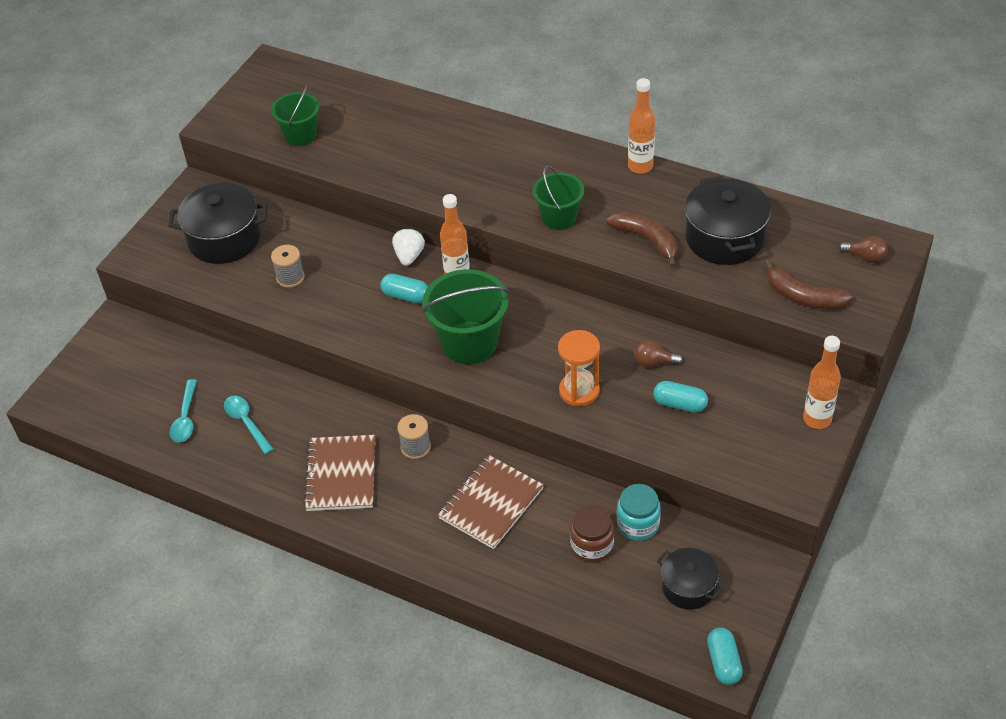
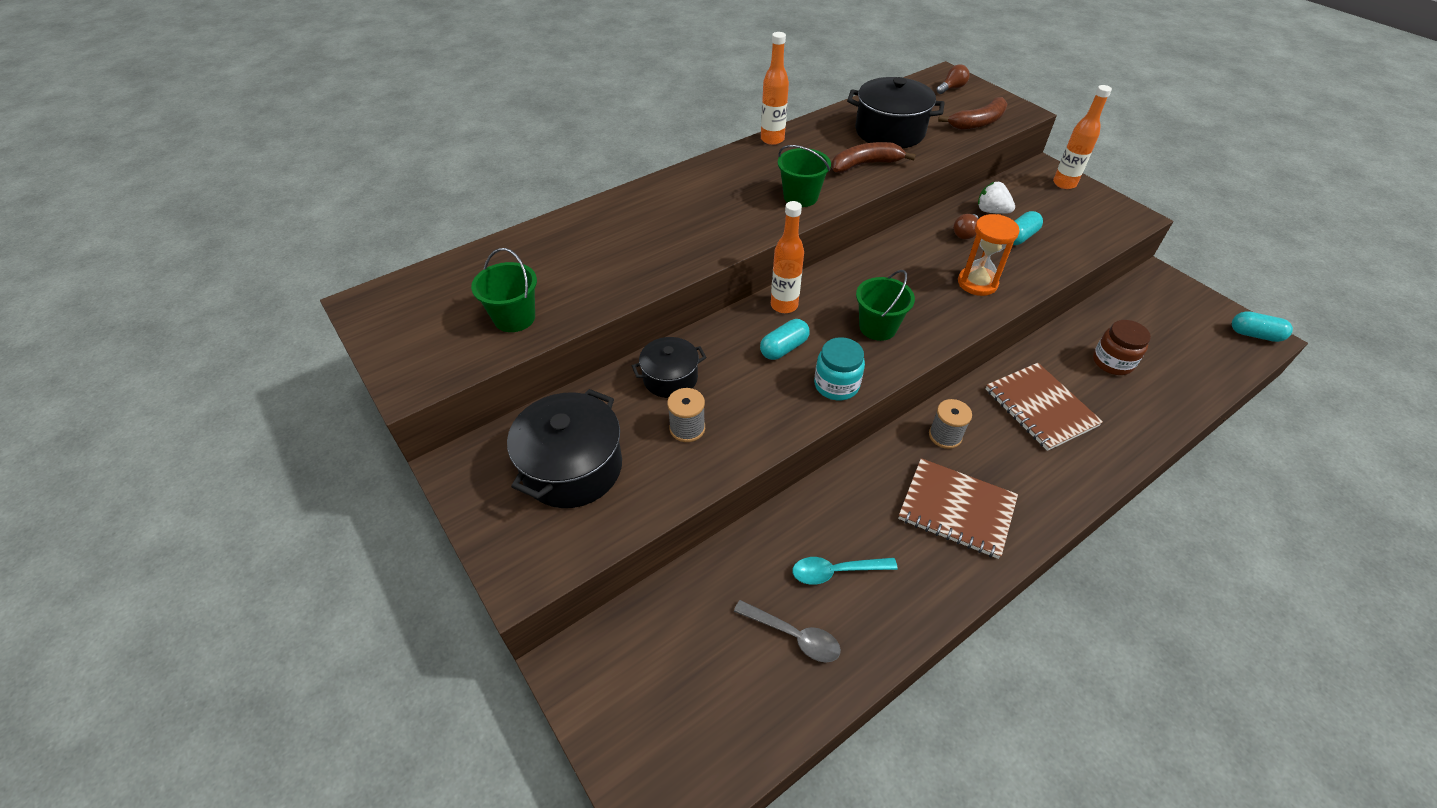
camera: 65 degrees left, 0 degrees up
turquoise spoon [170,379,197,443] -> grey spoon [734,600,841,662]
white strawberry [392,228,425,266] -> white strawberry moved to [978,182,1015,214]
green bucket [422,269,509,364] -> green bucket [856,270,915,341], size x0.62
turquoise jar [617,484,661,541] -> turquoise jar moved to [814,337,865,400]
black pot [657,548,724,610] -> black pot moved to [632,337,707,398]

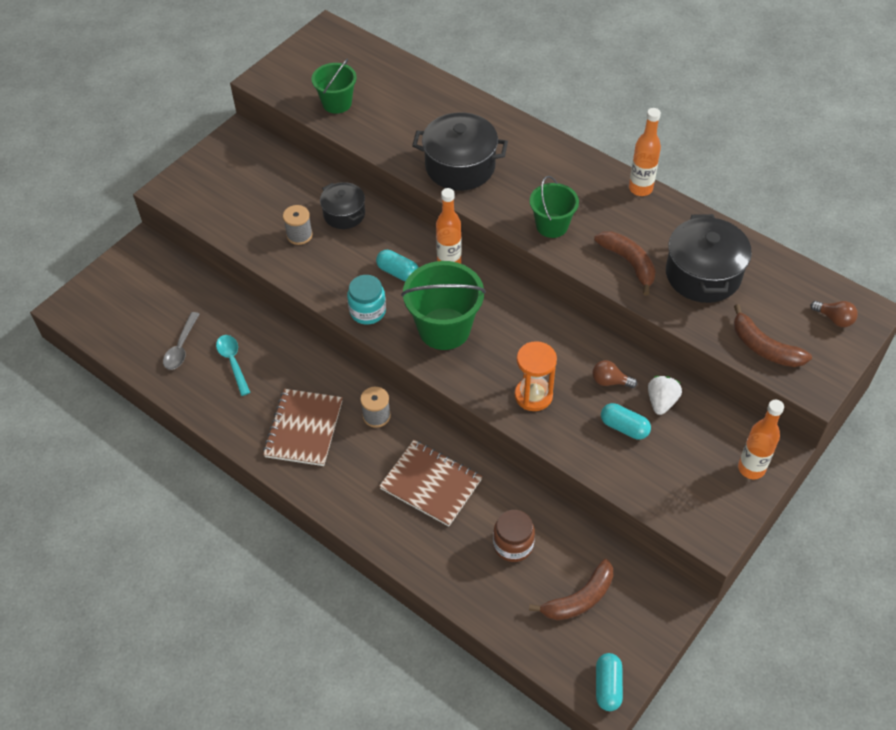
camera: 75 degrees right, 5 degrees up
black pot [507,389,622,508] -> black pot moved to [412,112,508,191]
green bucket [856,270,915,341] -> green bucket [401,261,486,350], size x1.60
brown notebook [986,363,1103,451] -> brown notebook turned 75 degrees clockwise [379,440,482,527]
none -> brown banana [529,559,613,621]

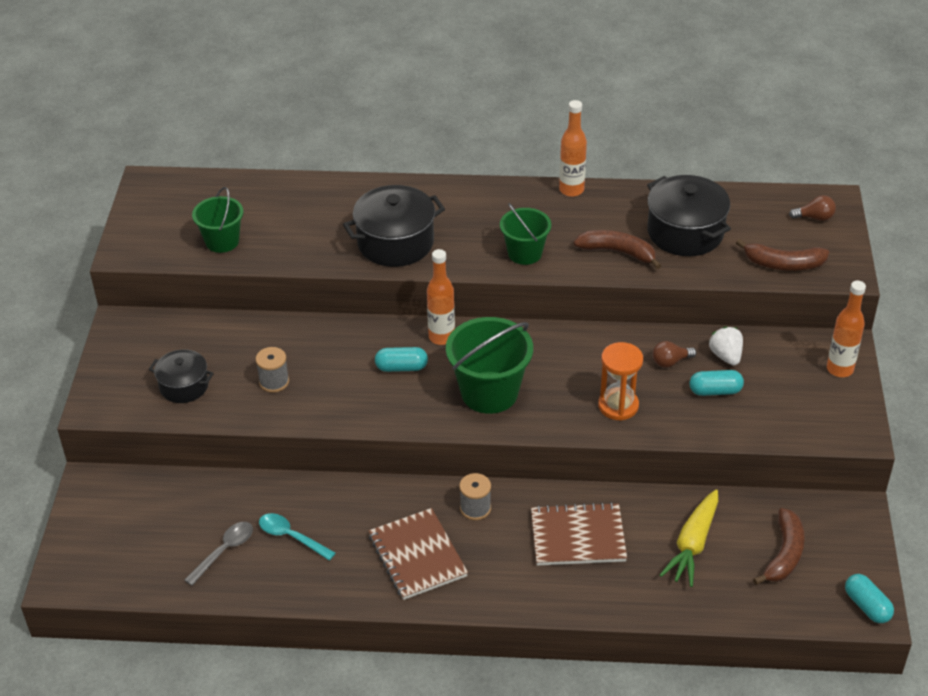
camera: 35 degrees left, 10 degrees down
grey spoon [163,312,199,370] -> grey spoon turned 120 degrees counterclockwise [184,522,253,586]
black pot [320,182,365,229] -> black pot moved to [149,349,214,403]
turquoise jar [347,275,386,325] -> none
brown jar [493,510,535,562] -> yellow carrot [659,489,718,587]

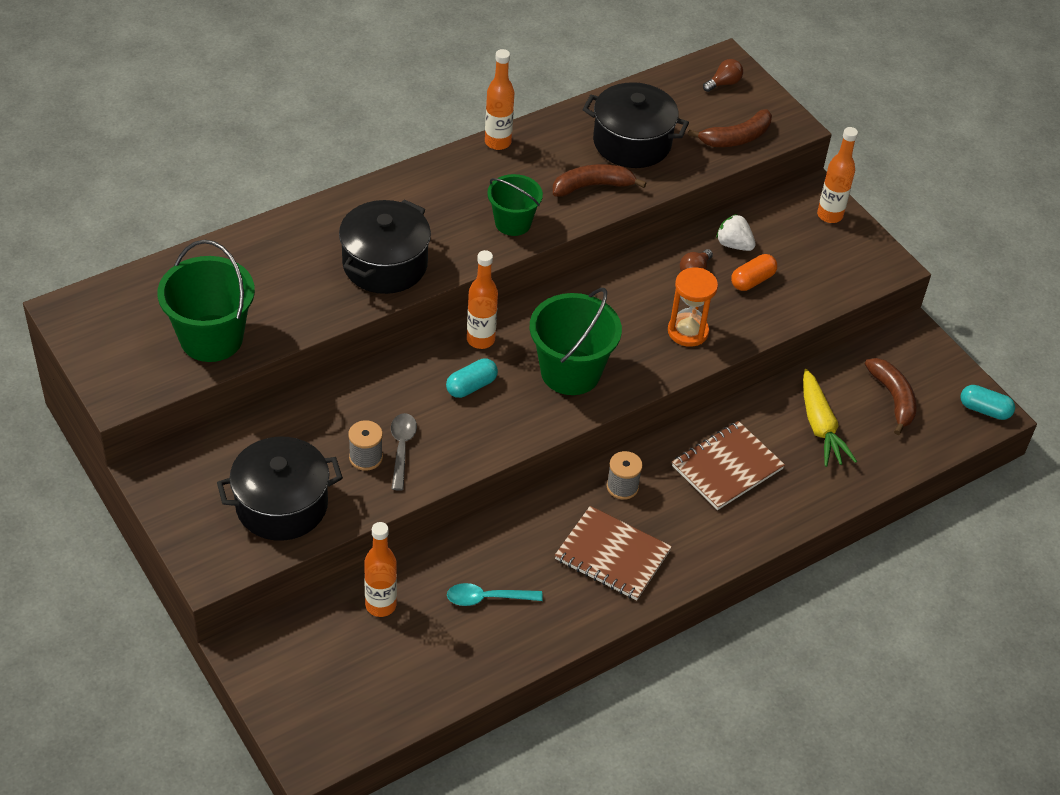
camera: 40 degrees left, 5 degrees up
black pot [149,349,214,403] -> black pot [217,436,343,541], size x1.64
grey spoon [184,522,253,586] -> grey spoon moved to [391,413,417,491]
green bucket [192,187,243,253] -> green bucket [157,240,255,362], size x1.60
turquoise capsule [690,370,744,396] -> orange capsule [731,254,777,291]
none -> orange bottle [364,522,397,617]

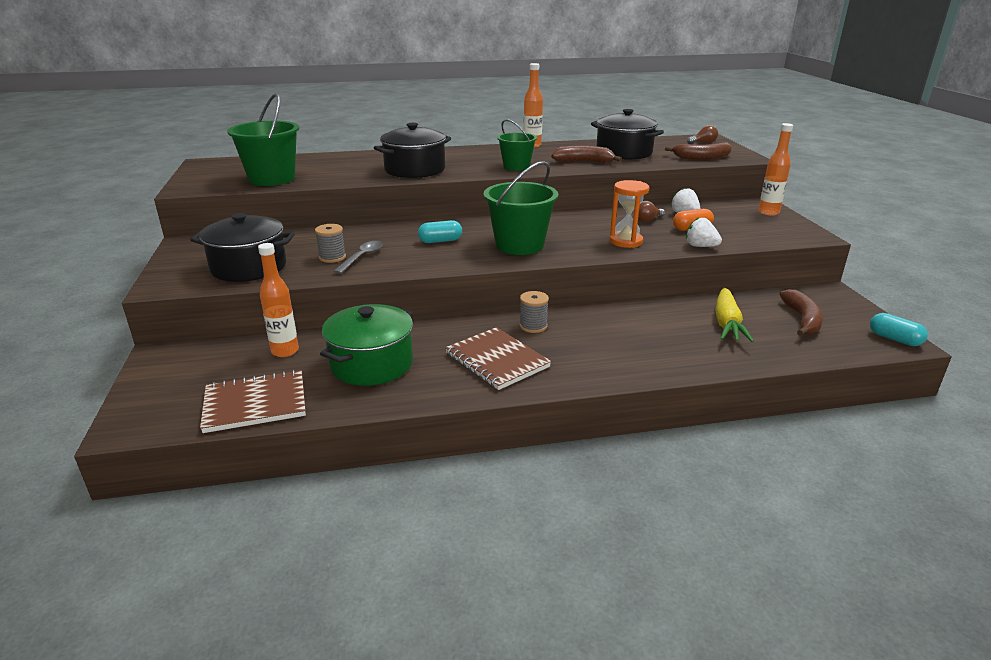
camera: 25 degrees right, 20 degrees down
turquoise spoon [447,583,543,606] -> green pot [320,304,413,386]
orange bottle [467,250,498,349] -> none
brown notebook [672,421,785,510] -> brown notebook moved to [200,370,306,433]
none -> white strawberry [686,217,722,247]

